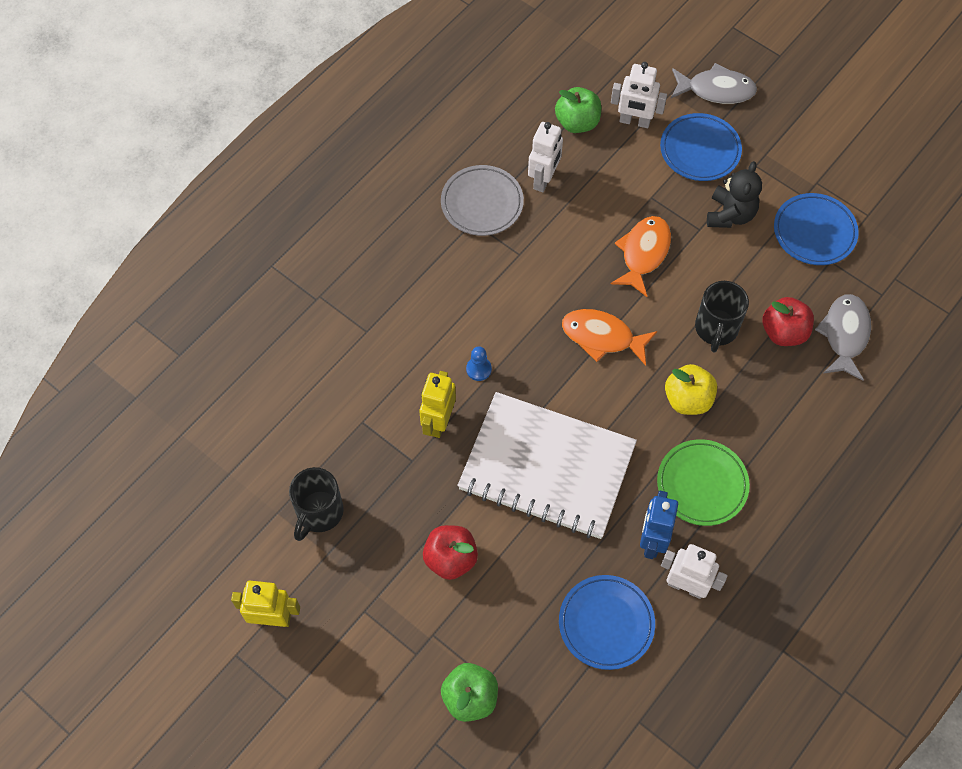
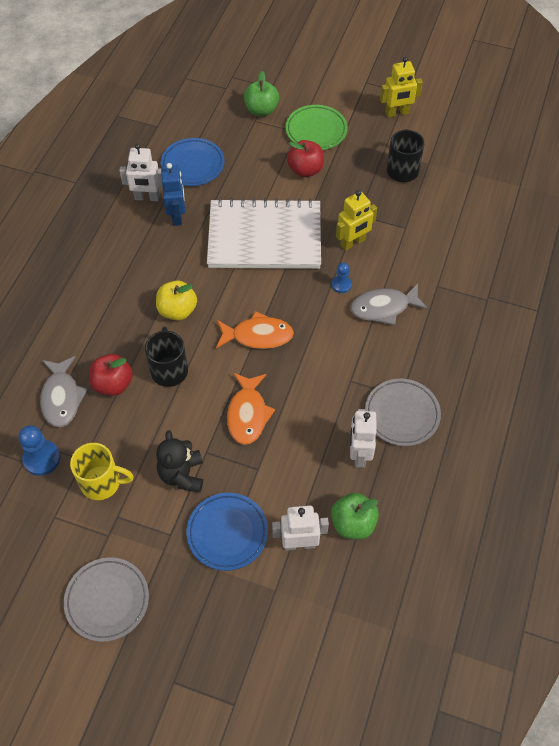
camera: 160 degrees right, 5 degrees down
yellow robot [419,371,456,438] -> yellow robot turned 60 degrees clockwise [336,190,377,251]
green plate [657,439,750,526] -> green plate moved to [285,105,348,150]
grey fish [671,63,757,104] -> grey fish moved to [351,284,428,325]
blue plate [774,193,859,265] -> yellow mug [70,443,134,500]
none -> blue pawn [19,425,60,476]
none -> grey plate [64,557,149,642]

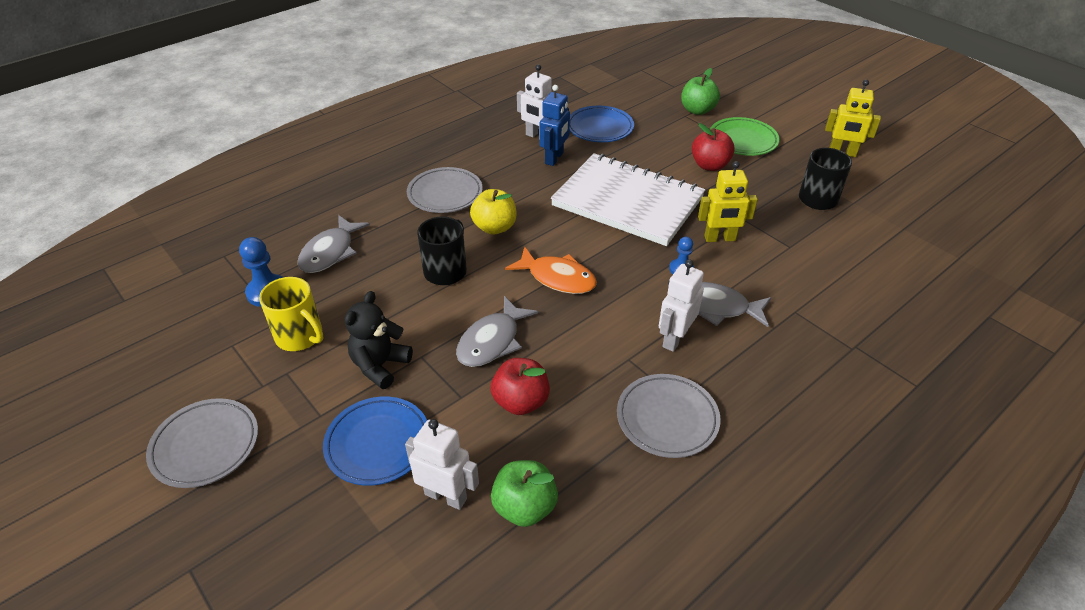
camera: 30 degrees right, 15 degrees down
red apple [89,354,133,396] -> red apple moved to [491,358,550,415]
orange fish [227,373,275,445] -> grey fish [456,296,538,367]
white robot [350,409,377,468] -> white robot moved to [659,259,704,352]
none -> grey plate [407,167,483,213]

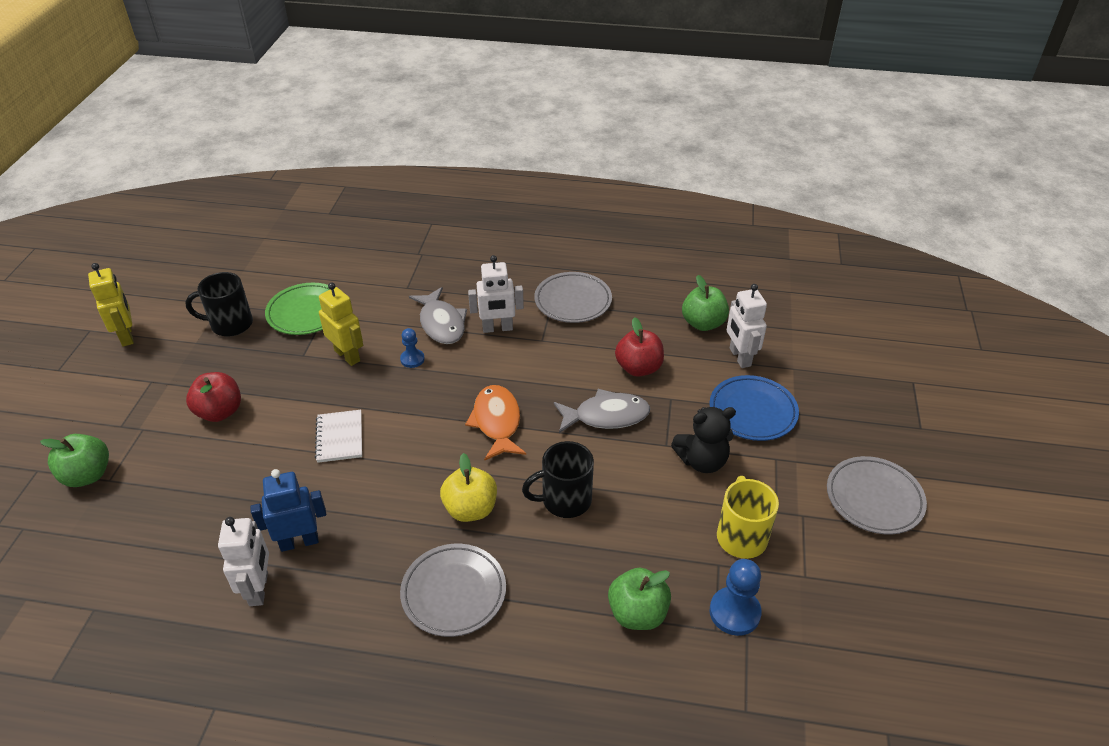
camera: 130 degrees left, 0 degrees up
grey fish [298,215,370,273] -> green apple [608,568,671,630]
white notebook [551,153,705,246] -> white notebook [315,410,362,463], size x0.41
blue plate [570,106,634,142] -> none
green plate [710,117,780,156] -> green plate moved to [265,283,330,335]

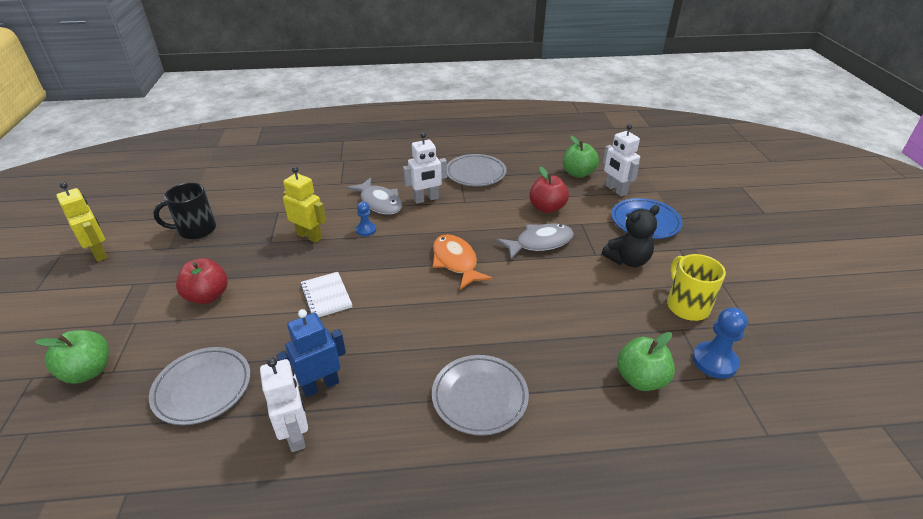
camera: 15 degrees left, 5 degrees down
green plate [265,283,330,335] -> none
yellow apple [440,453,497,522] -> none
black mug [522,441,594,518] -> none
grey plate [827,456,927,535] -> grey plate moved to [149,347,251,425]

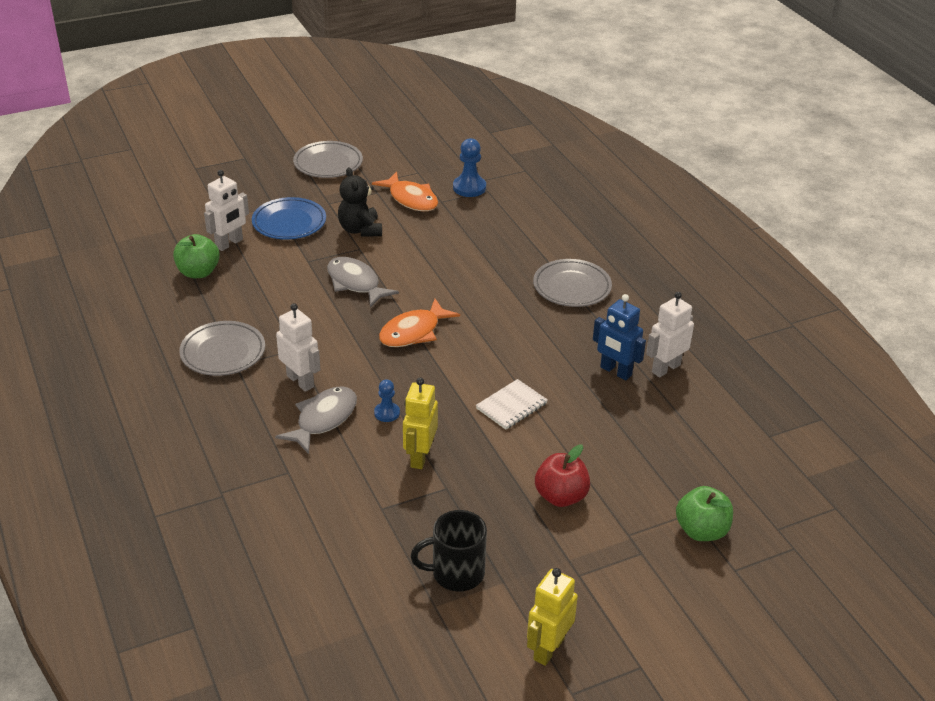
camera: 110 degrees left, 0 degrees up
grey plate [149,347,251,425] -> grey plate moved to [293,141,363,178]
black mug [153,183,216,239] -> black mug turned 120 degrees clockwise [410,510,487,592]
red apple [529,167,569,213] -> none
black teddy bear [602,205,660,267] -> black teddy bear turned 150 degrees counterclockwise [338,168,382,237]
green apple [617,332,675,391] -> none
yellow mug [667,254,726,321] -> orange fish [372,172,438,211]

